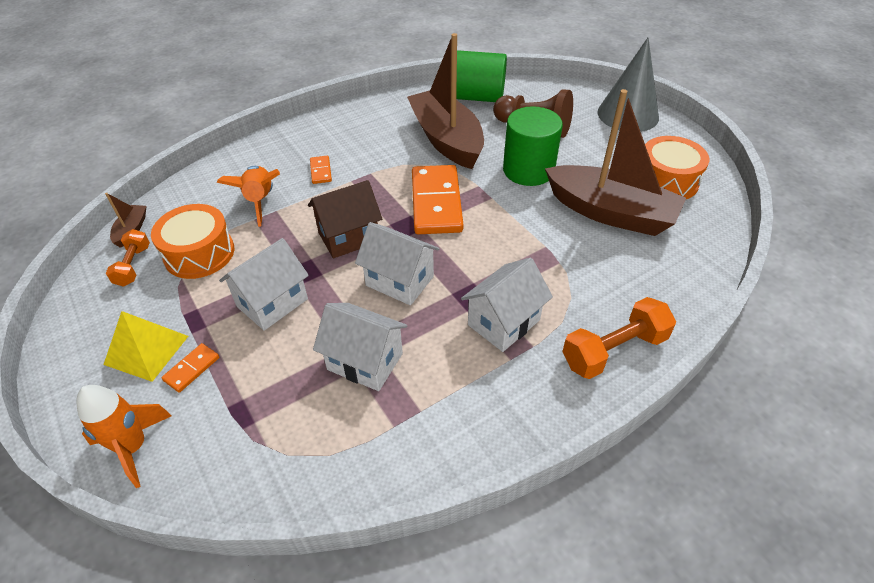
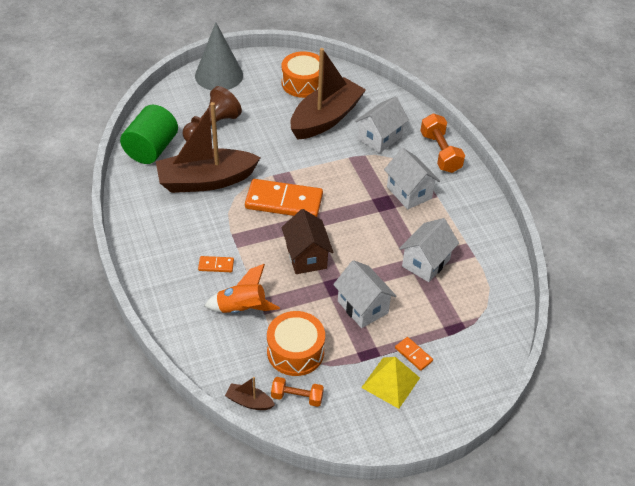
camera: 80 degrees left, 0 degrees up
orange rocket [76,385,172,488] -> none
white house [355,222,440,305] -> white house moved to [355,96,409,153]
green cylinder [503,106,563,186] -> none

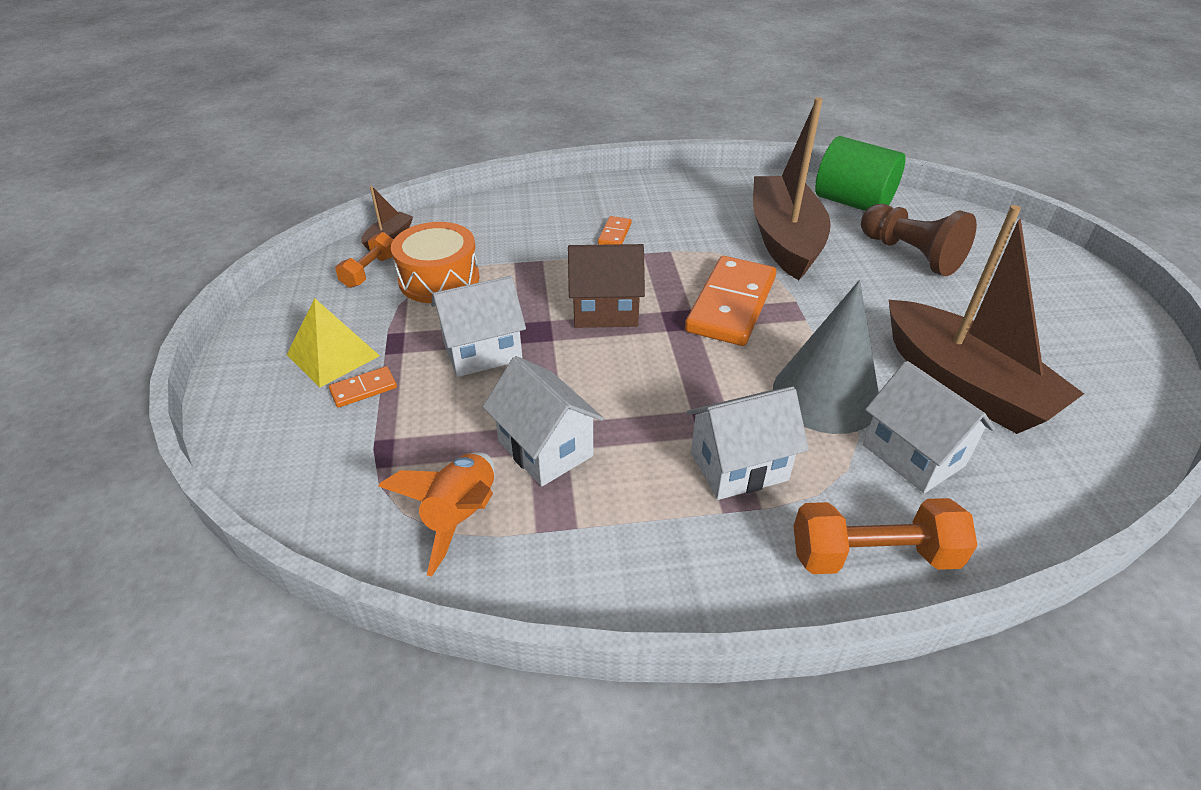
camera: 105 degrees right, 5 degrees down
grey cone [195,22,243,90] -> grey cone moved to [773,280,879,434]
orange rocket [204,264,280,314] -> orange rocket moved to [378,452,494,577]
orange drum [282,51,319,98] -> none

